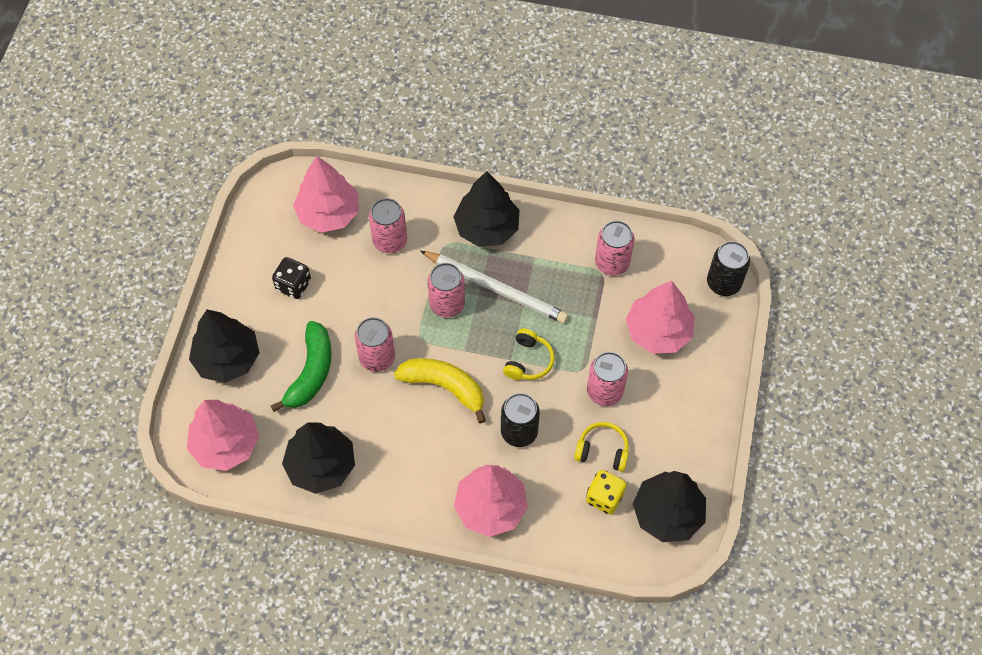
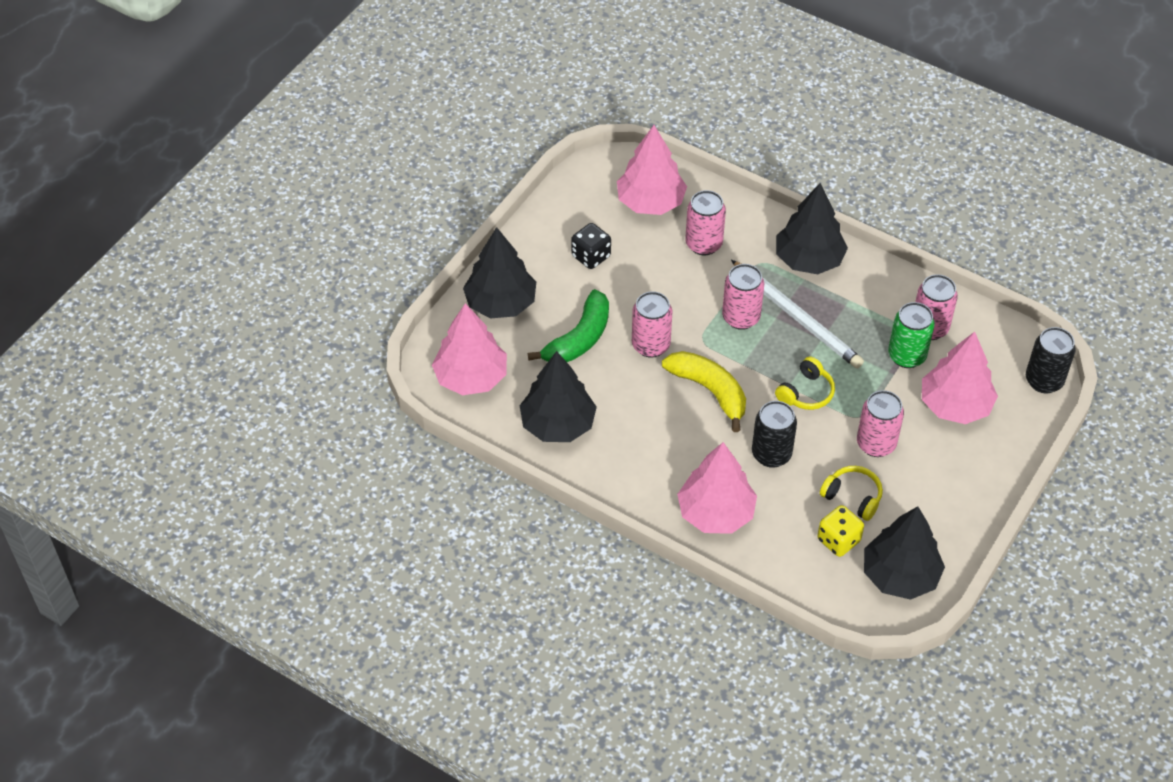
camera: 20 degrees right, 10 degrees down
none -> green can [888,302,935,368]

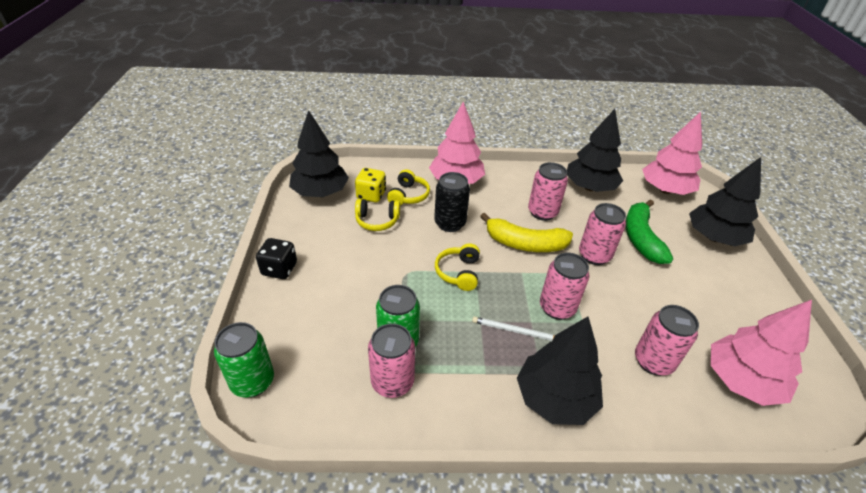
camera: 145 degrees right, 10 degrees down
black dice [571,223,611,269] -> black dice moved to [256,238,297,279]
white pencil [731,260,864,368] -> white pencil [472,316,555,341], size x0.51
pink can [857,390,904,457] -> pink can moved to [528,162,568,221]
pink tree [922,332,998,424] -> none
black can [1026,327,1075,393] -> green can [214,322,274,397]
none -> yellow headphones [387,170,430,206]

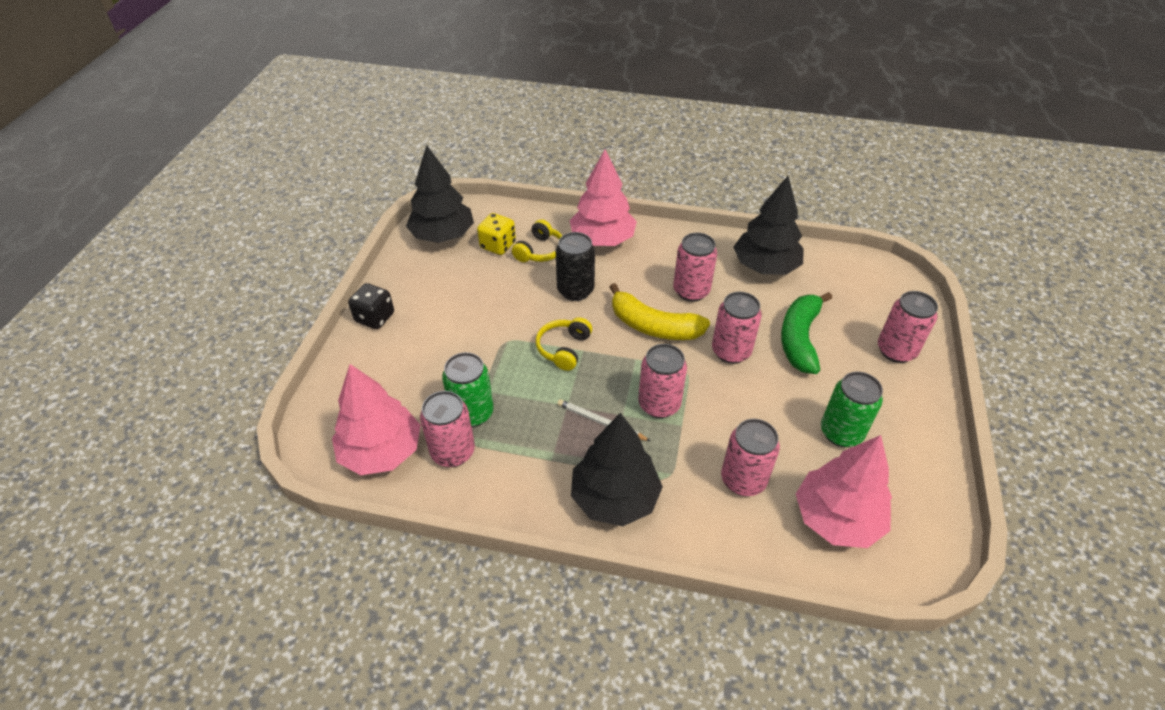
camera: 15 degrees right, 5 degrees up
green can [214,322,274,397] -> green can moved to [821,372,883,447]
yellow headphones [355,199,400,231] -> none
pink tree [642,112,702,195] -> pink tree moved to [332,364,421,475]
black tree [689,157,761,246] -> pink can [878,291,938,363]

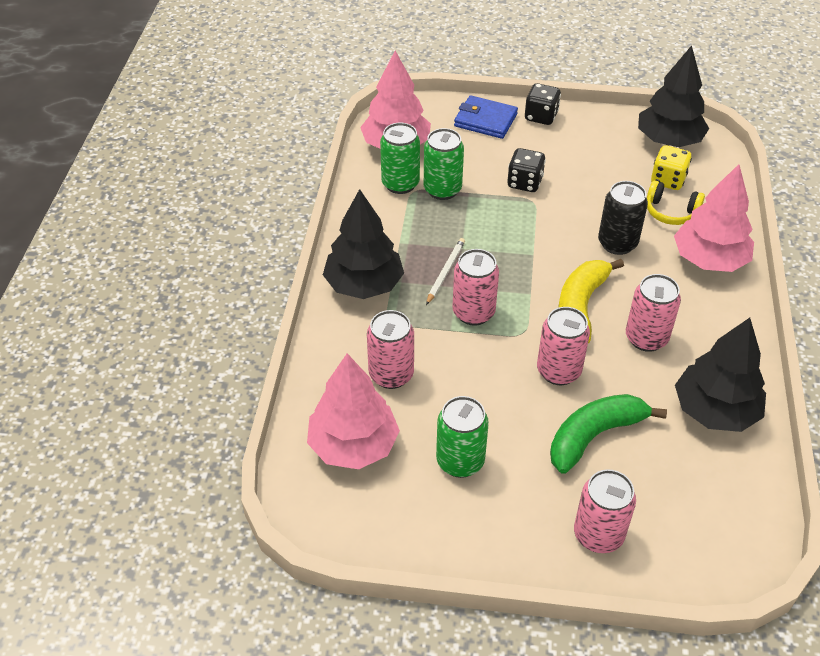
camera: 85 degrees right, 0 degrees up
pink can [420,391,475,467] -> green can [380,123,420,194]
yellow headphones [536,317,592,371] -> none
green banana [781,292,832,374] -> green banana turned 45 degrees counterclockwise [550,394,667,474]
none -> blue wallet [454,95,518,139]
none -> black dice [507,148,546,192]

